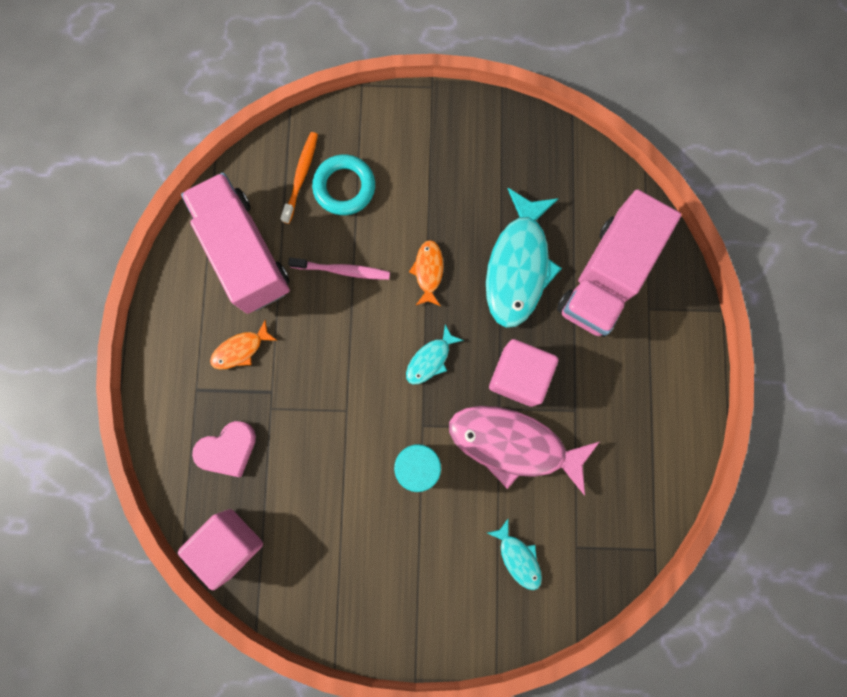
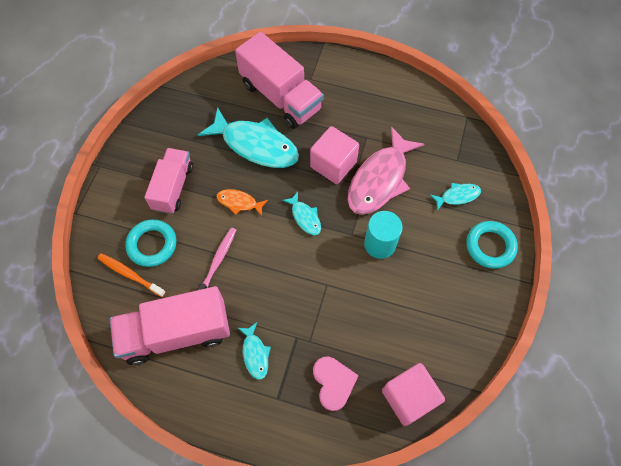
camera: 75 degrees left, 15 degrees down
orange fish [210,320,278,369] -> turquoise fish [238,322,271,380]
none -> pink truck [144,148,193,214]
none -> turquoise ring [467,221,518,269]

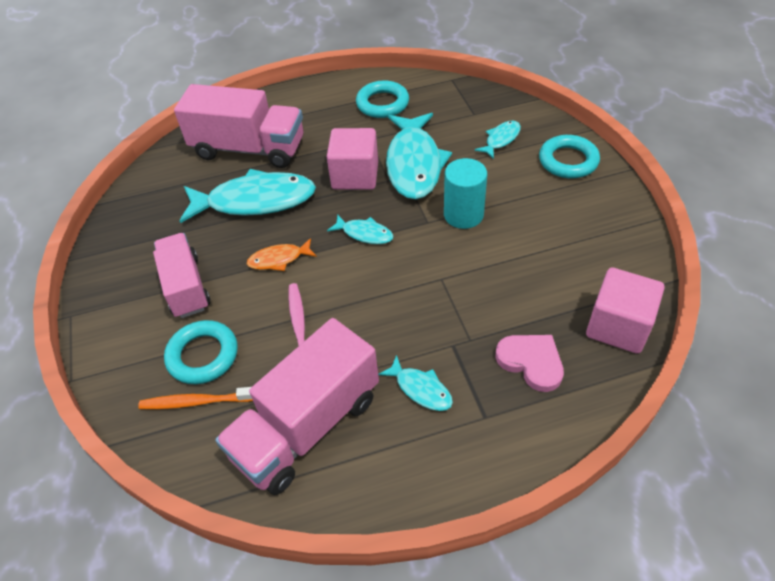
camera: 30 degrees left, 15 degrees down
pink fish [348,127,424,215] -> turquoise fish [386,113,452,199]
none -> turquoise ring [356,80,409,118]

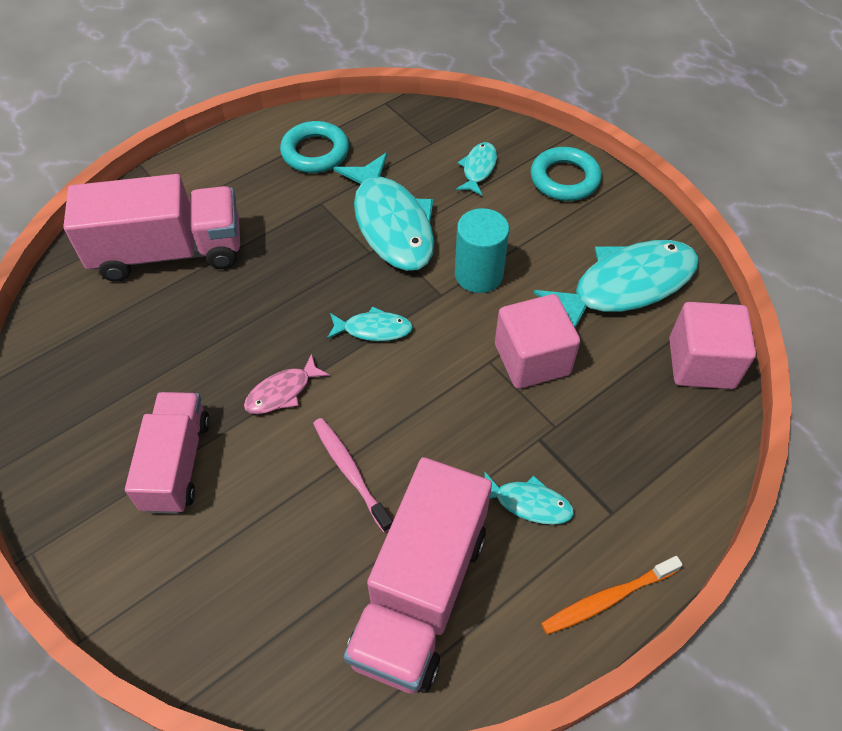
camera: 25 degrees left, 5 degrees up
orange toothbrush [138,387,253,409] -> orange toothbrush moved to [541,556,683,635]
pink truck [153,233,210,318] -> pink truck turned 45 degrees clockwise [125,392,210,514]
turquoise ring [164,320,238,384] -> none
turquoise fish [180,169,316,223] -> turquoise fish moved to [534,240,699,328]
orange fish [247,238,317,271] -> pink fish [244,354,330,414]
pink cube [327,128,378,190] -> pink cube moved to [495,294,580,389]
pink heart [495,335,564,392] -> none

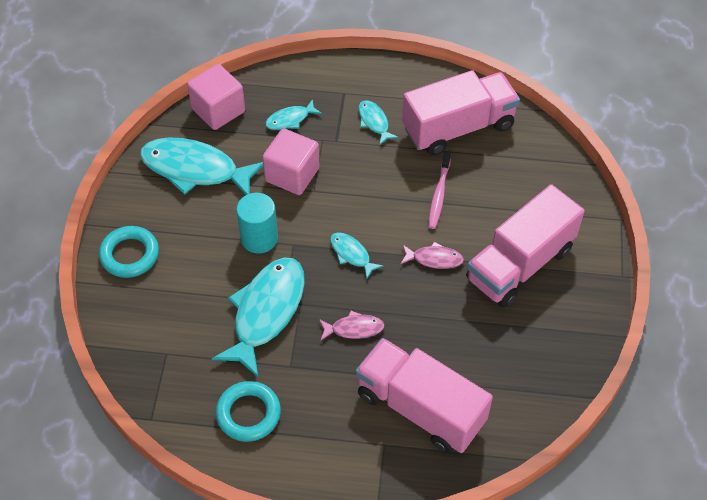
camera: 135 degrees left, 0 degrees up
pink truck [125,392,210,514] -> pink truck [466,184,585,308], size x1.52
turquoise fish [456,142,497,196] -> turquoise fish moved to [265,99,322,130]
orange toothbrush [541,556,683,635] -> none
none -> pink fish [319,311,385,340]

